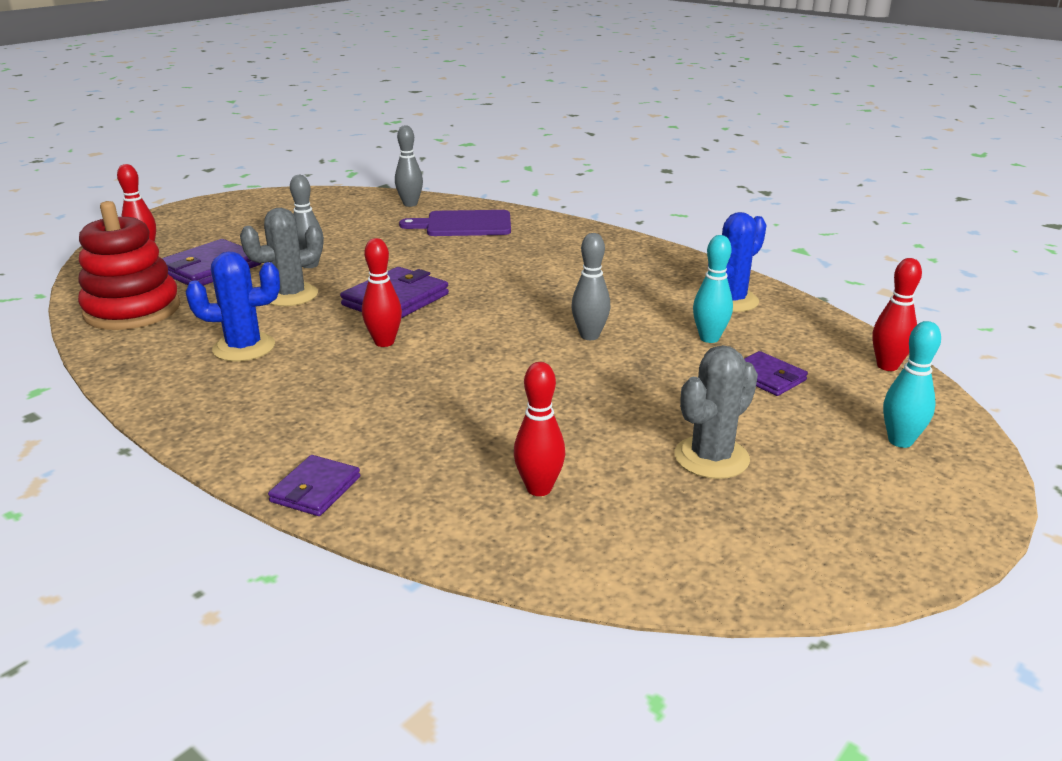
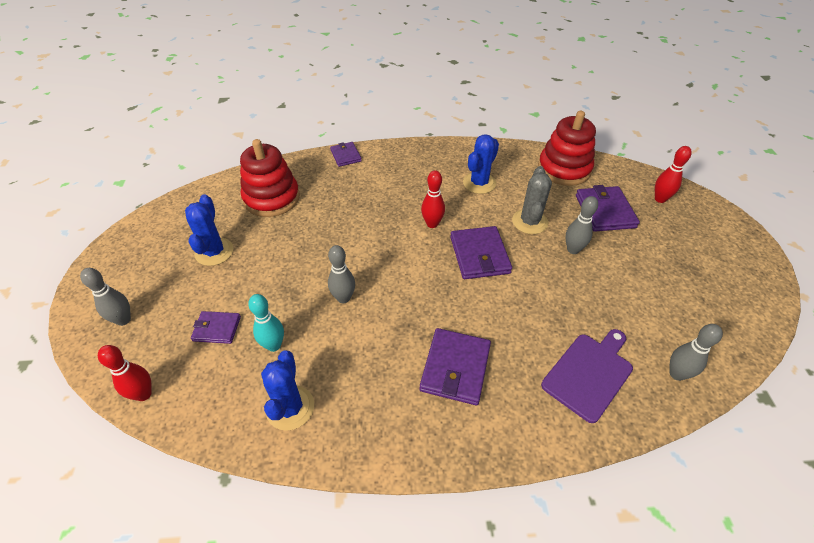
camera: 135 degrees right, 20 degrees up
red bowling pin [514,362,565,496] -> red stacking toy [240,139,300,217]
grey cactus [674,345,758,479] -> blue cactus [185,194,233,266]
turquoise bowling pin [883,321,941,448] -> grey bowling pin [80,268,131,326]
none -> purple wallet [419,328,491,405]

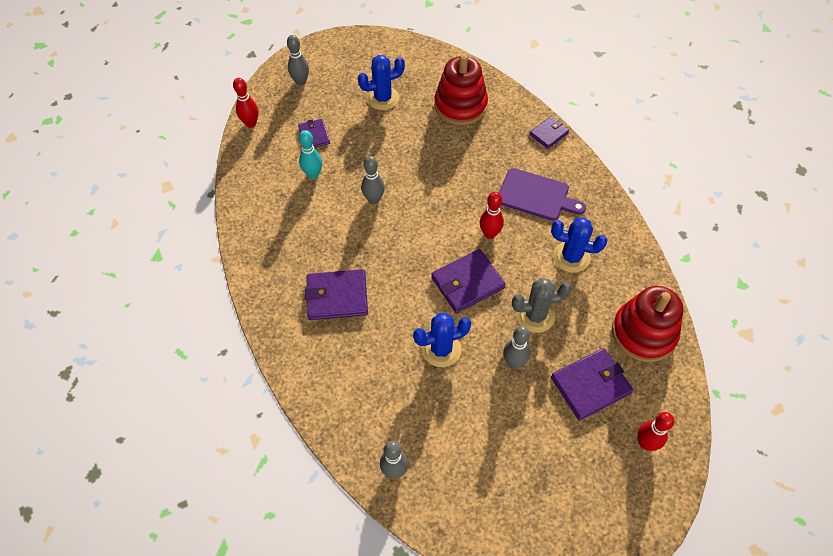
camera: 70 degrees right, 10 degrees up
blue cactus [261,350,314,431] -> blue cactus moved to [413,313,471,367]
purple cutting board [541,329,633,423] -> purple cutting board moved to [499,168,586,221]

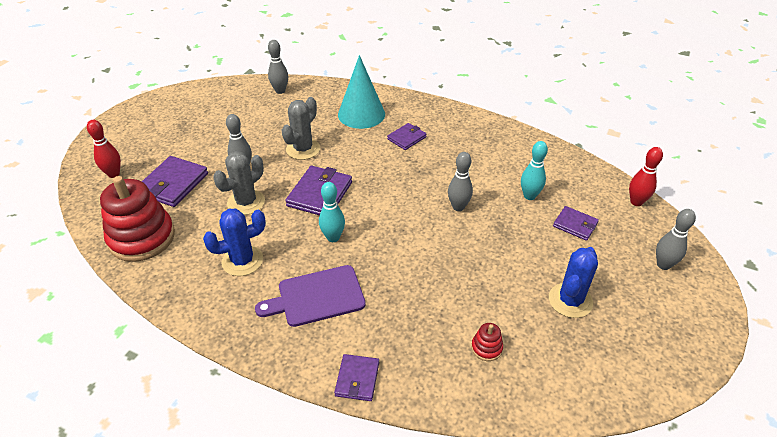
camera: 140 degrees right, 15 degrees down
purple wallet [305,269,368,320] -> purple wallet [387,123,427,150], size x0.60
blue cactus [413,313,471,367] -> grey cactus [281,97,320,160]
red stacking toy [434,54,488,125] -> red stacking toy [471,323,503,361], size x0.41
red bowling pin [480,192,504,239] -> turquoise bowling pin [319,182,345,242]
none -> turquoise cone [338,55,385,129]

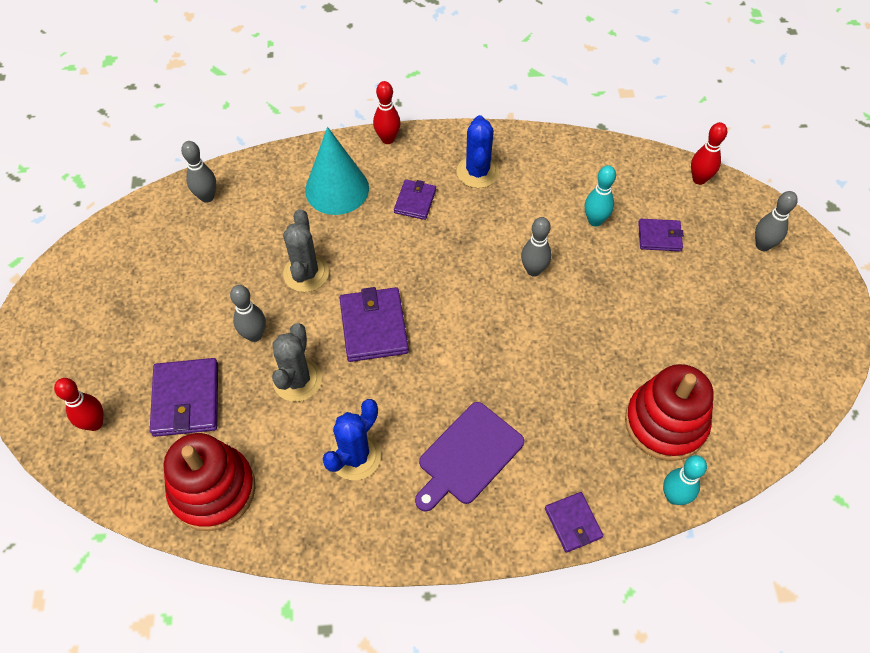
camera: 30 degrees left, 15 degrees up
turquoise bowling pin [319,182,345,242] -> turquoise bowling pin moved to [663,455,707,505]
red stacking toy [471,323,503,361] -> red stacking toy [625,364,714,461], size x2.43
blue cactus [549,247,598,318] -> blue cactus moved to [457,115,499,188]
none -> red bowling pin [373,81,401,144]

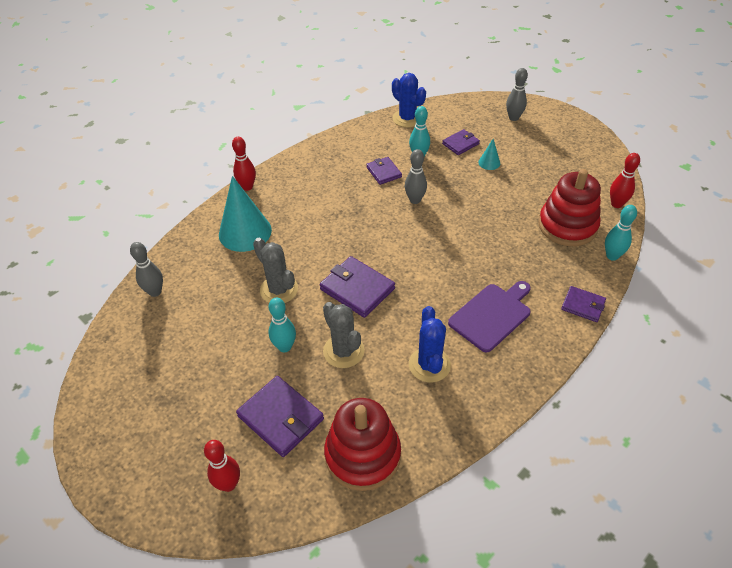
camera: 40 degrees left, 10 degrees down
grey bowling pin [230,285,266,342] -> turquoise bowling pin [268,297,296,352]
purple wallet [394,179,436,220] -> purple wallet moved to [366,157,402,185]
purple cutting board [415,402,524,512] -> purple cutting board turned 135 degrees counterclockwise [448,281,531,352]
blue cactus [457,115,499,188] -> blue cactus moved to [392,73,426,128]
red bowling pin [691,122,727,185] -> red bowling pin moved to [610,153,640,208]
none -> turquoise cone [478,139,500,170]

